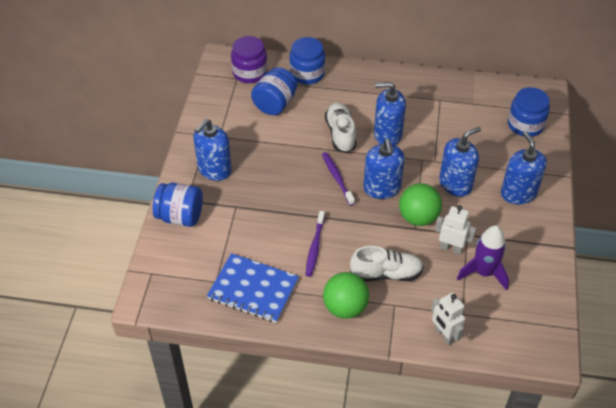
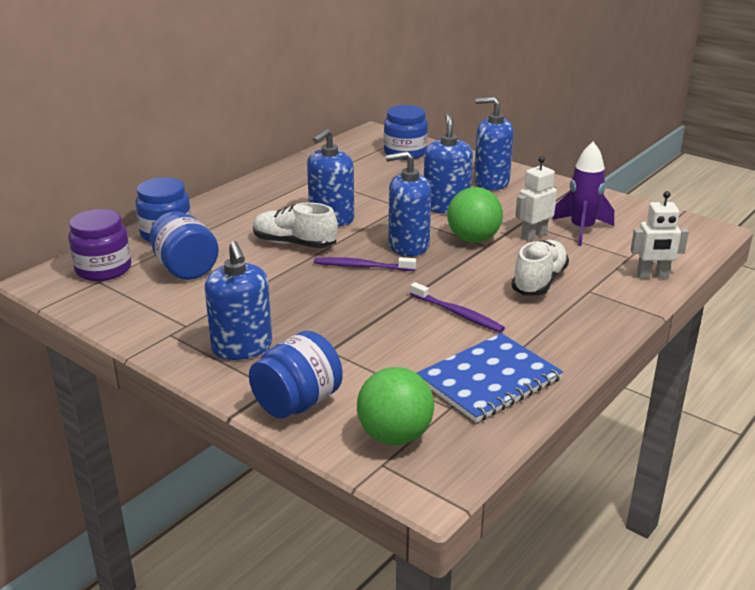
camera: 60 degrees left, 20 degrees down
green ball [323,272,369,319] -> green ball moved to [357,367,434,445]
blue soap dispenser [363,139,405,199] -> blue soap dispenser turned 150 degrees clockwise [386,151,431,256]

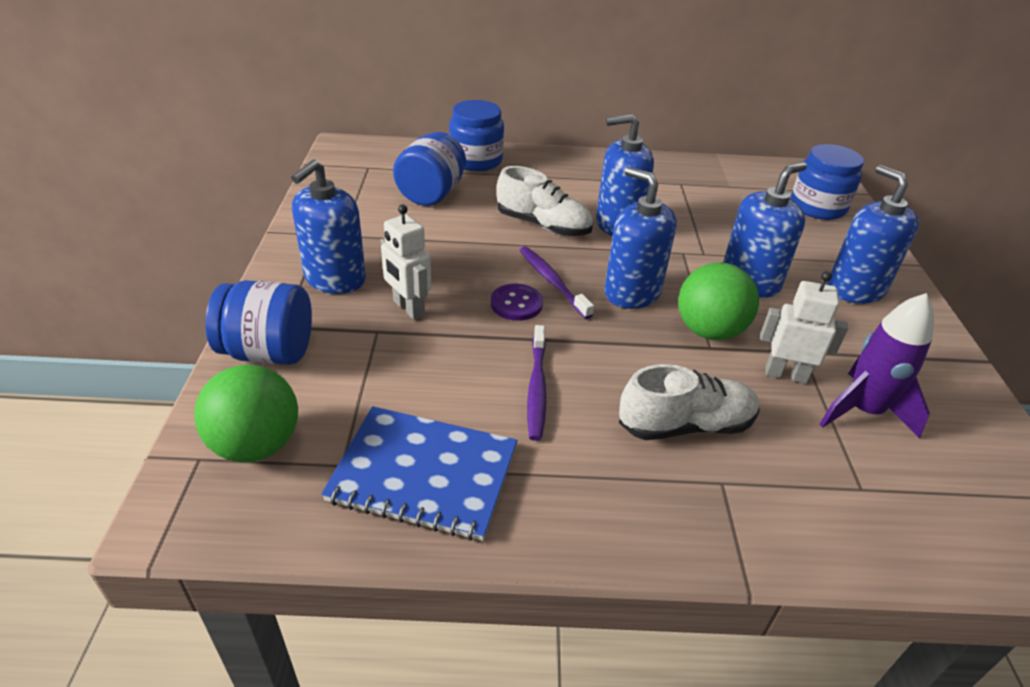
camera: 50 degrees right, 10 degrees up
purple jar [69,209,131,281] -> none
white shoe [253,202,338,248] -> white shoe turned 135 degrees clockwise [497,166,593,236]
white robot [631,191,689,278] -> white robot moved to [381,204,432,320]
none -> purple button [491,284,543,321]

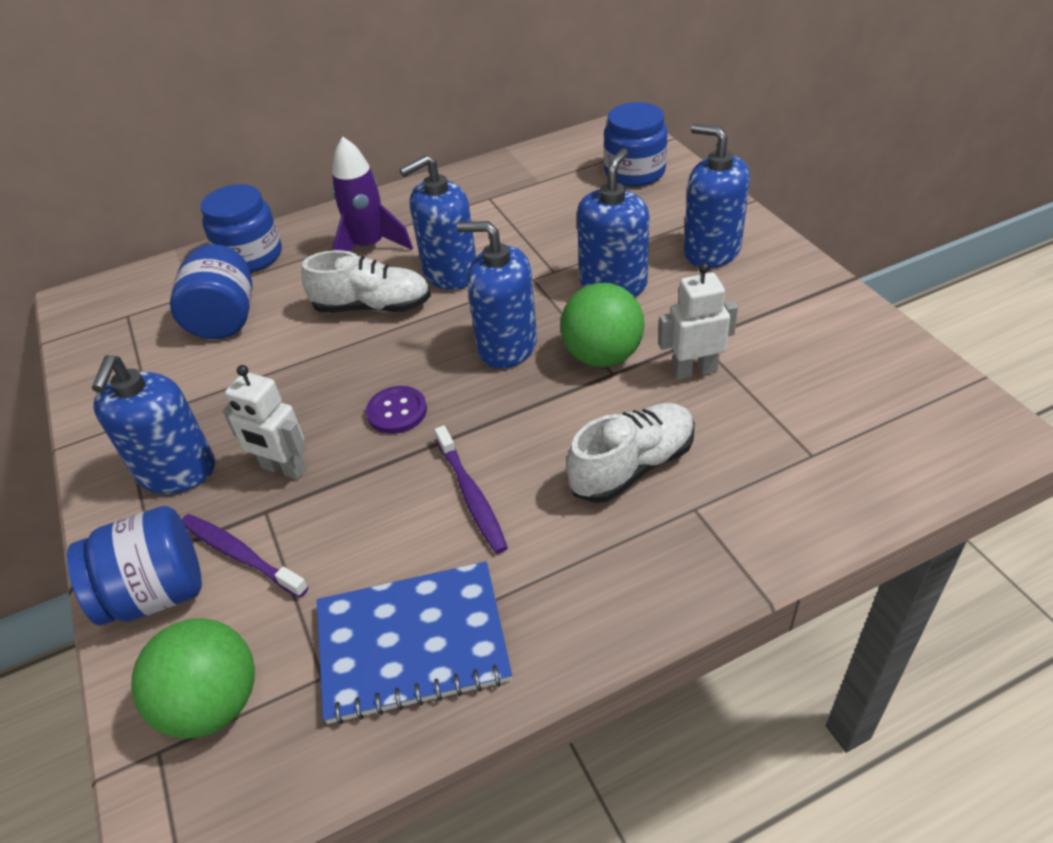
camera: 20 degrees left, 5 degrees up
purple toothbrush [520,247,594,319] -> purple toothbrush moved to [182,514,308,598]
purple rocket [820,293,934,438] -> purple rocket moved to [332,136,413,252]

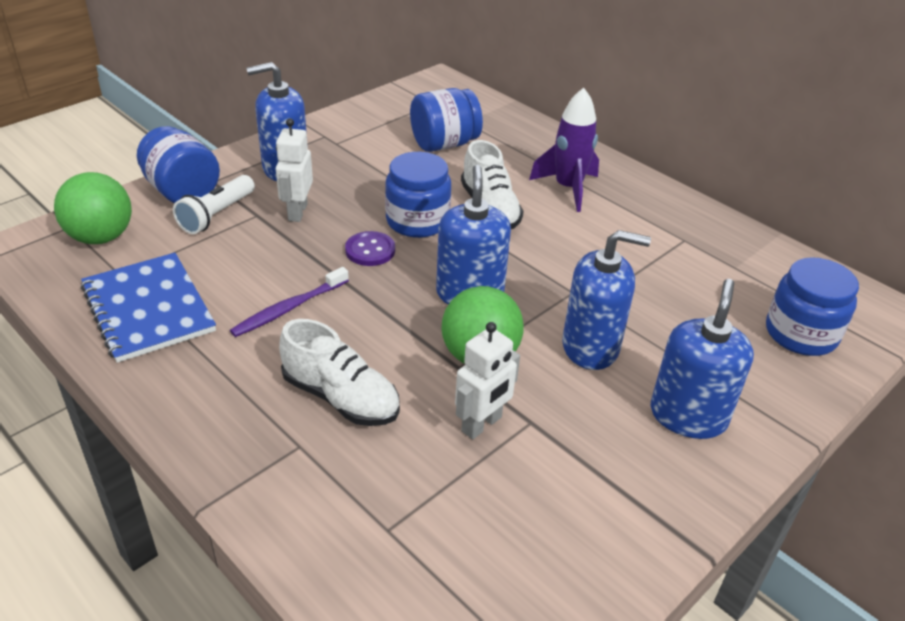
camera: 65 degrees right, 5 degrees down
purple toothbrush [182,514,308,598] -> white flashlight [173,175,255,234]
blue jar [201,184,282,273] -> blue jar moved to [385,152,451,238]
blue soap dispenser [399,155,476,290] -> none
white robot [658,263,738,380] -> white robot turned 75 degrees clockwise [455,322,520,439]

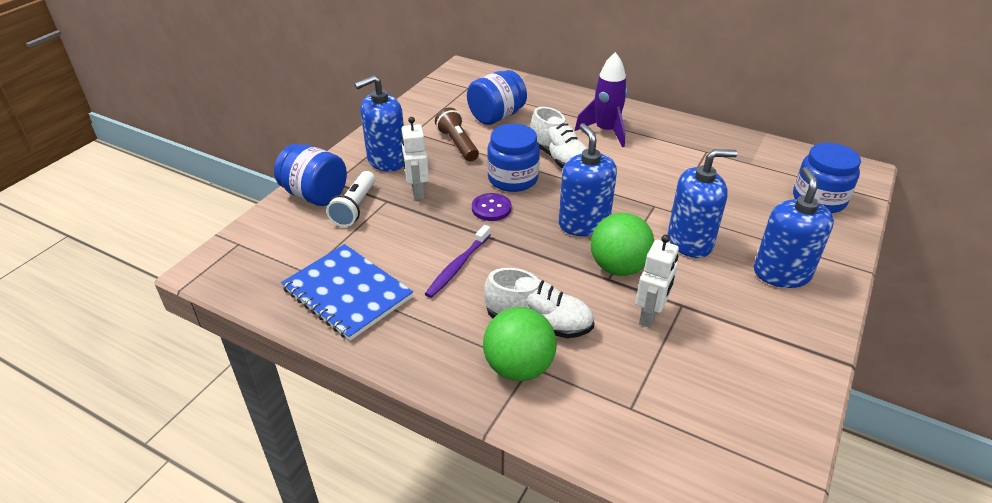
camera: 15 degrees left, 0 degrees up
green ball [54,172,132,244] -> green ball moved to [483,307,557,381]
none -> brown flashlight [435,107,479,161]

